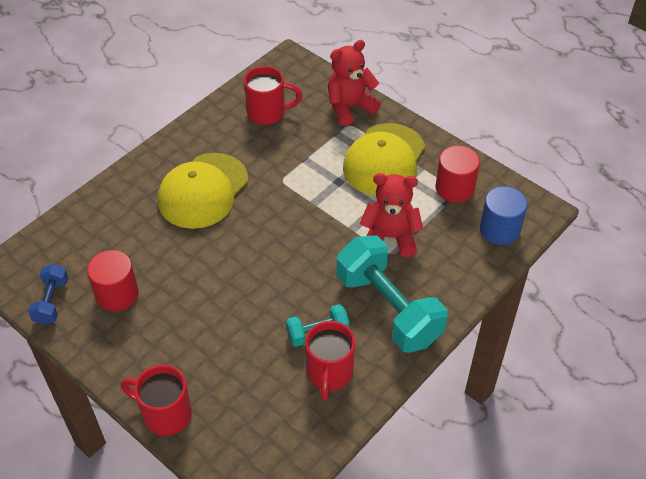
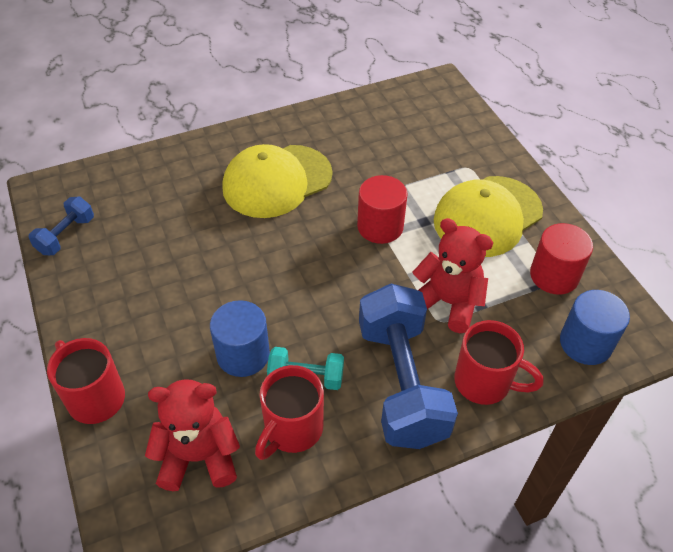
camera: 25 degrees right, 0 degrees up
red cylinder [87,250,139,312] -> red cylinder moved to [357,175,408,244]
red mug [244,66,302,125] -> red mug moved to [454,320,544,405]
red teddy bear [328,40,381,126] -> red teddy bear moved to [145,379,240,491]
turquoise dumbbell [337,235,448,353] -> blue dumbbell [359,284,458,449]
none -> blue cylinder [210,300,270,377]

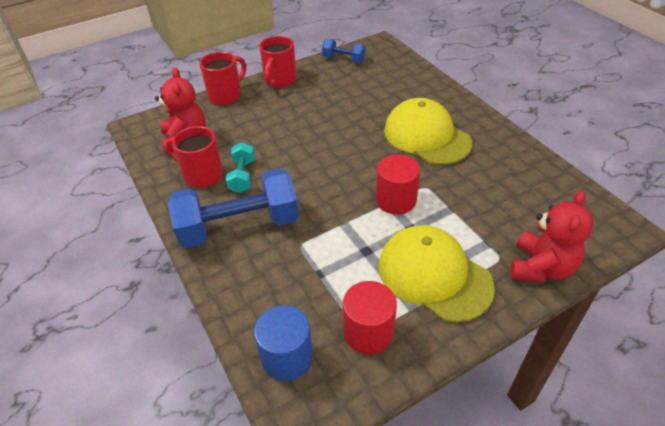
camera: 85 degrees right, 5 degrees down
blue cylinder [210,300,270,377] -> none
red teddy bear [412,218,493,333] -> red teddy bear moved to [510,190,594,283]
red mug [454,320,544,405] -> red mug moved to [259,36,297,88]

